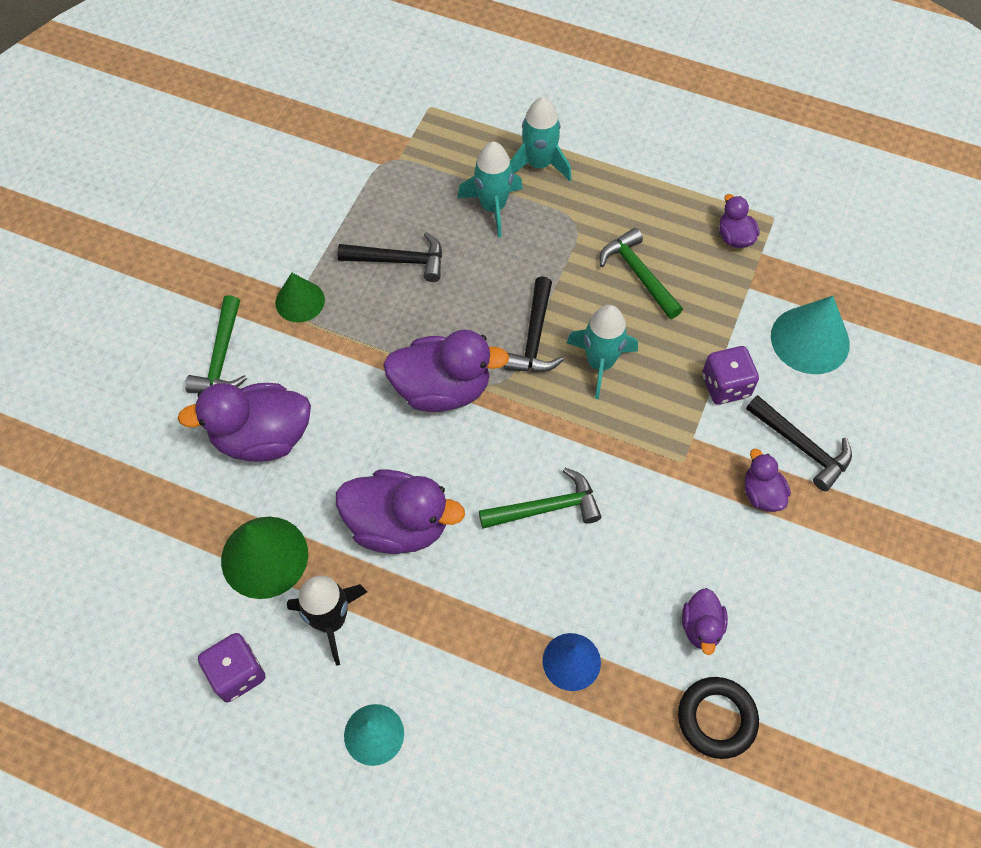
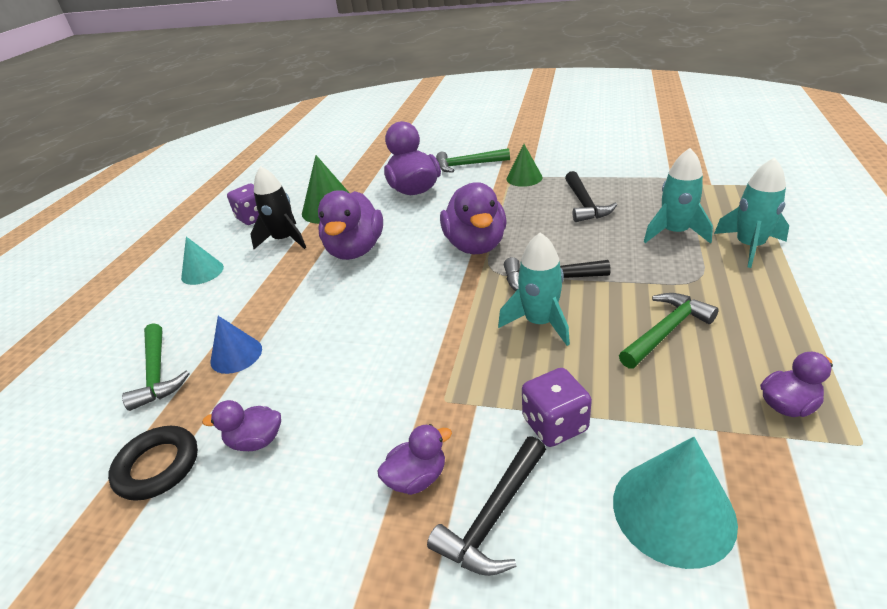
camera: 85 degrees right, 25 degrees down
green hammer [479,468,601,529] -> green hammer moved to [122,323,190,411]

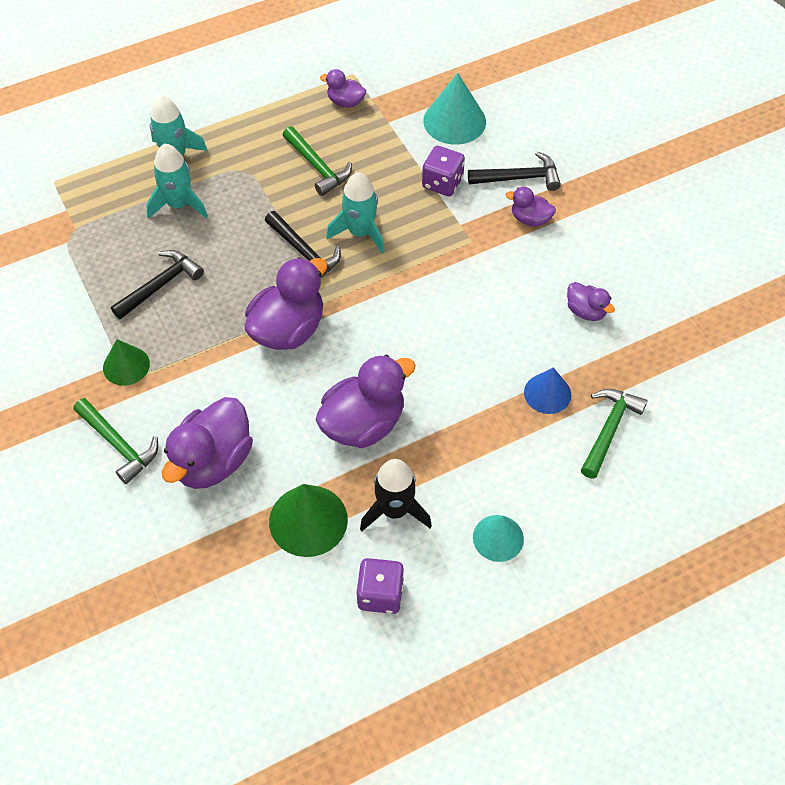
camera: 135 degrees left, 20 degrees up
black ring [108,426,198,501] -> none
green hammer [619,293,719,369] -> green hammer turned 135 degrees counterclockwise [283,126,352,196]

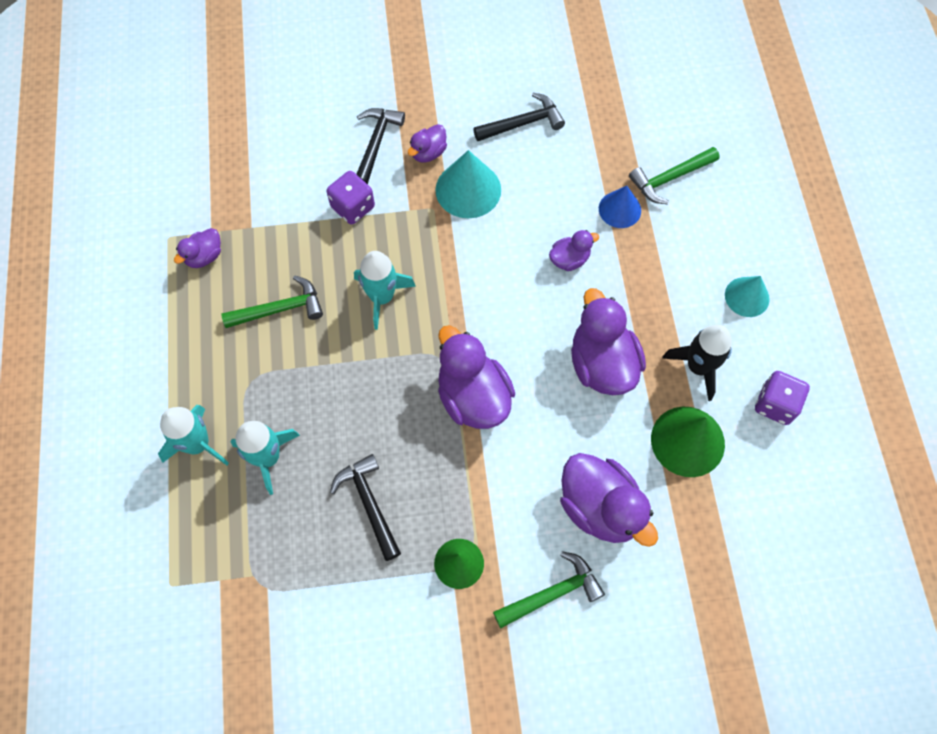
camera: 70 degrees left, 10 degrees up
black hammer [265,211,341,277] -> black hammer moved to [473,93,565,141]
turquoise cone [423,73,486,145] -> turquoise cone moved to [435,150,501,218]
purple duck [567,282,615,321] -> purple duck moved to [549,230,599,271]
green hammer [581,389,648,479] -> green hammer turned 75 degrees counterclockwise [629,147,720,204]

